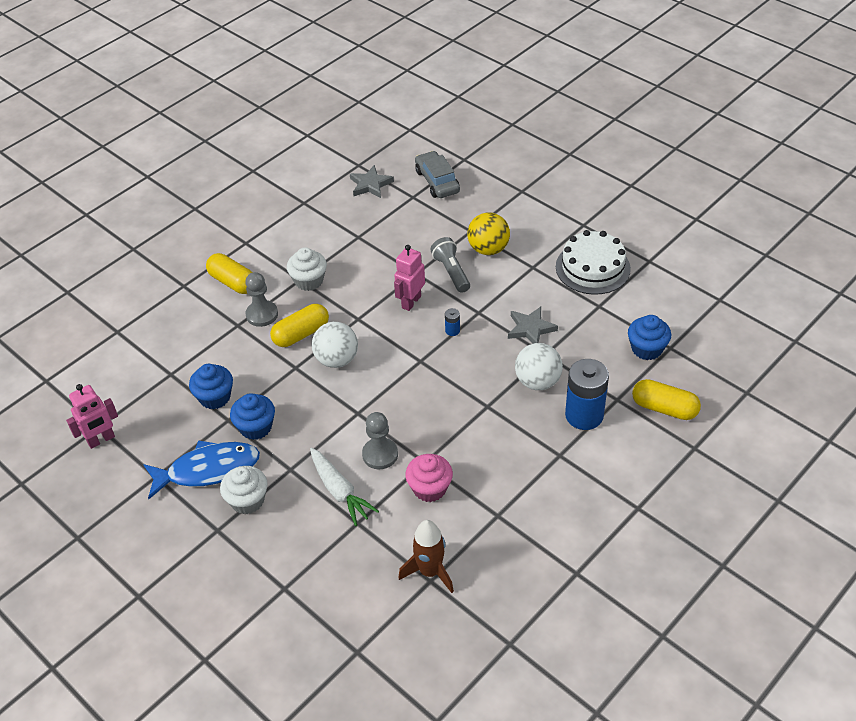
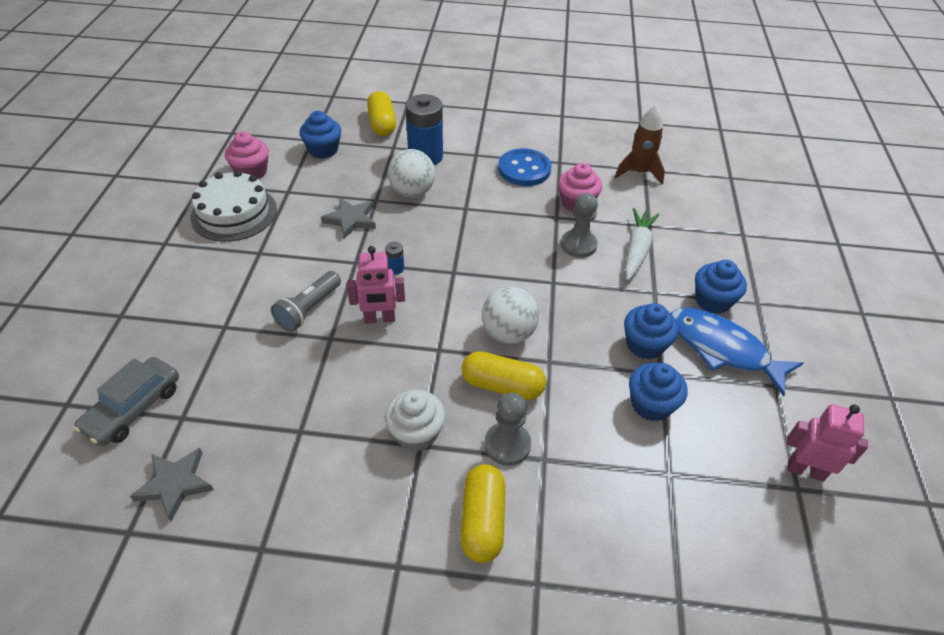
camera: 130 degrees left, 0 degrees up
white cupcake [220,466,268,514] -> blue cupcake [695,260,747,314]
yellow ball [468,213,510,255] -> none
none -> pink cupcake [225,132,269,179]
none -> blue button [498,148,552,186]

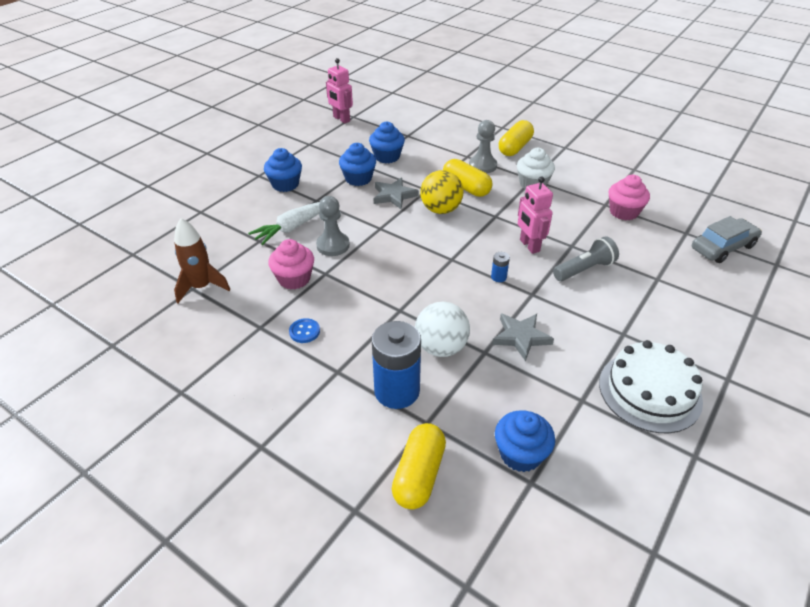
camera: 150 degrees left, 5 degrees down
grey star [130,448,214,521] -> grey star moved to [373,177,419,209]
pink cupcake [225,132,269,179] -> pink cupcake moved to [609,175,650,220]
pink robot [347,246,405,324] -> pink robot turned 135 degrees counterclockwise [518,176,553,254]
white ball [482,287,539,344] -> yellow ball [420,170,463,214]
blue button [498,148,552,186] -> blue button [289,318,320,343], size x0.49
blue fish [670,308,803,397] -> none

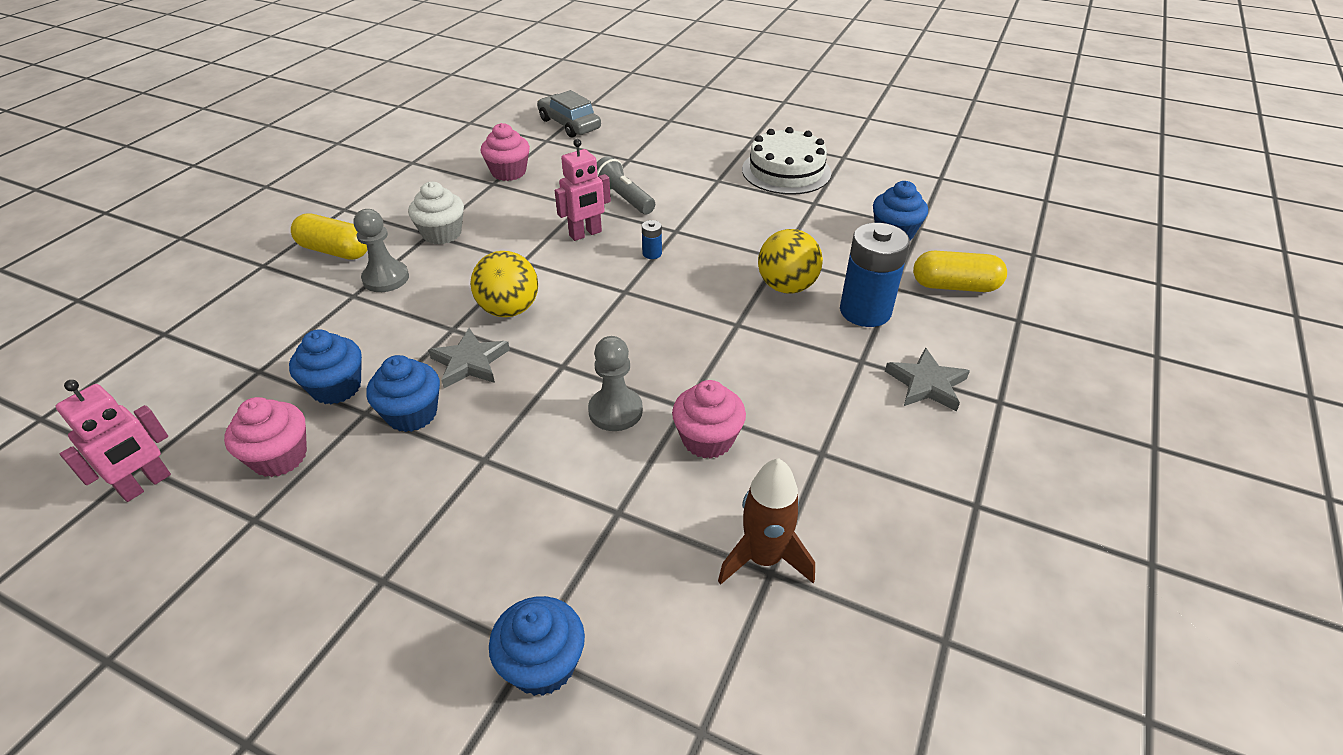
camera: 100 degrees left, 0 degrees up
white carrot [248,202,320,245] -> none
blue cupcake [264,148,302,192] -> blue cupcake moved to [489,596,585,696]
blue button [289,318,320,343] -> none
white ball [415,302,470,357] -> yellow ball [758,229,823,293]
yellow capsule [443,159,492,197] -> none
grey star [492,314,554,361] -> grey star moved to [885,347,970,411]
none -> pink cupcake [224,397,307,477]

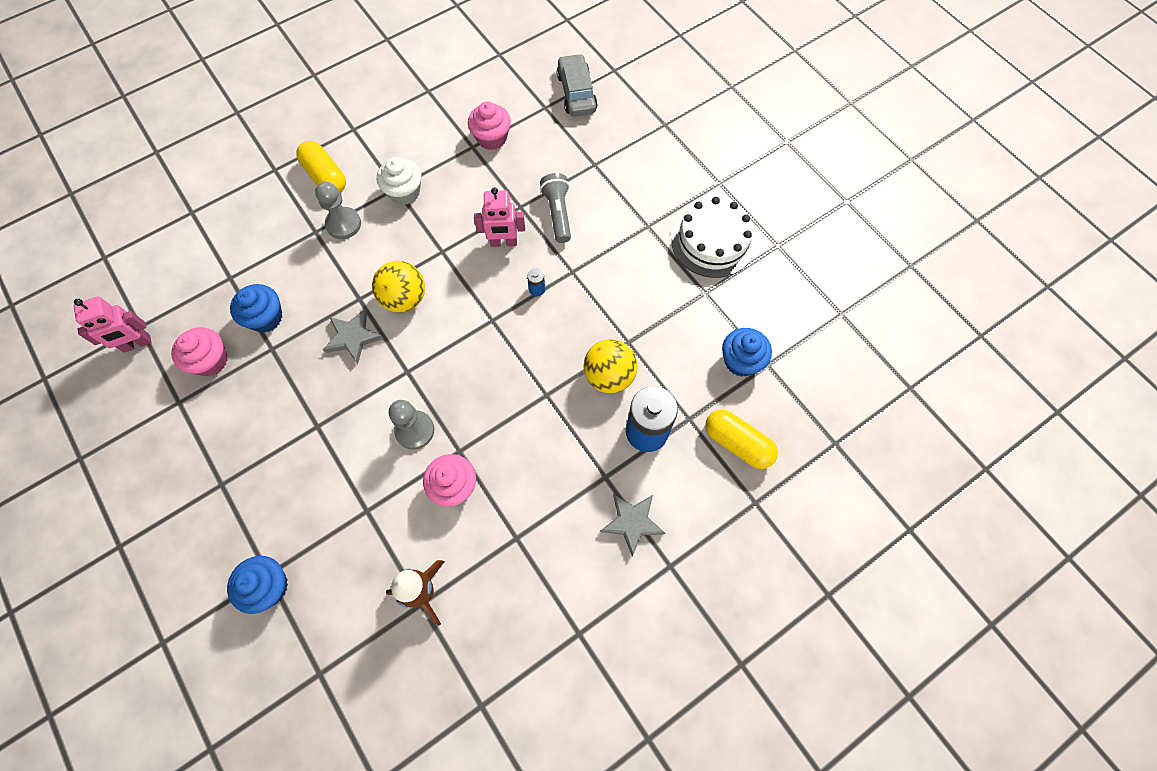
camera: 30 degrees right, 25 degrees up
blue cupcake [366,355,440,432] -> none

